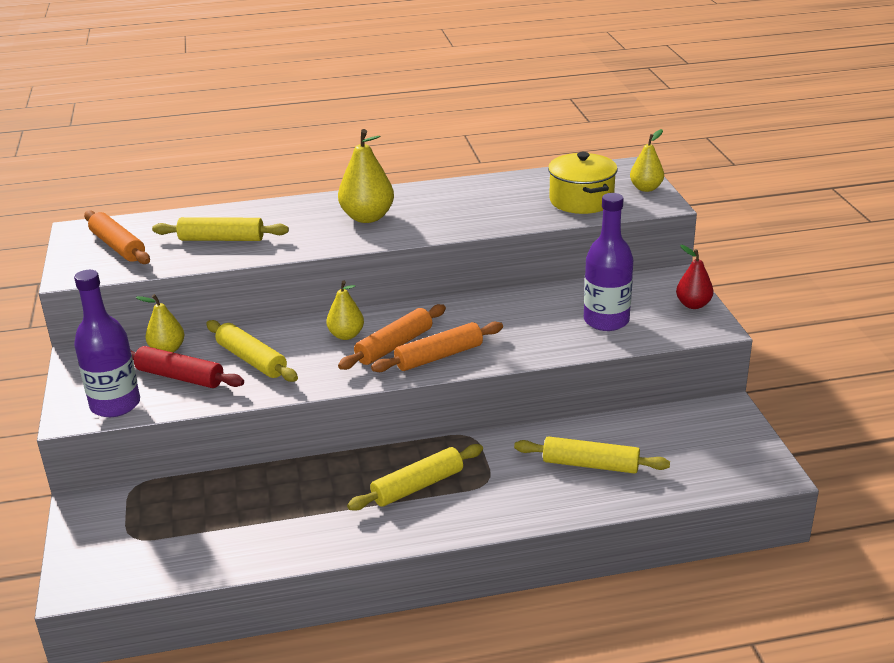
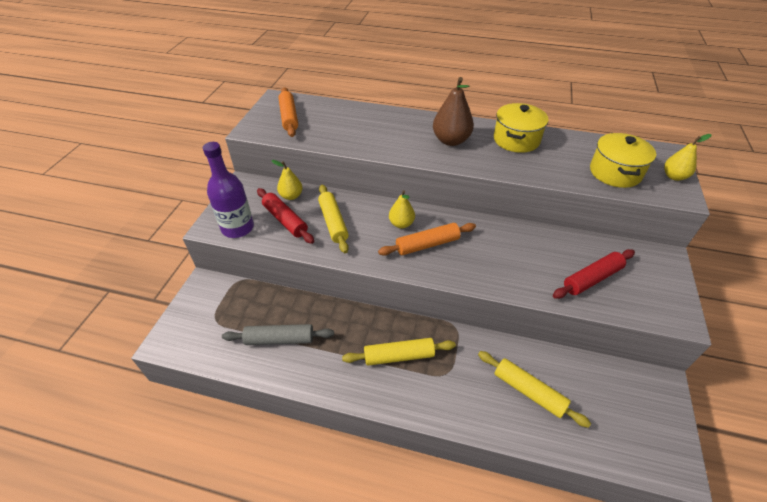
camera: 25 degrees right, 15 degrees up
yellow rolling pin [152,217,289,241] -> none
yellow pear [338,129,394,223] -> brown pear [433,77,474,146]
orange rolling pin [371,322,503,372] -> none
purple bottle [584,193,633,331] -> red rolling pin [553,249,635,299]
red pear [676,245,714,309] -> none
none -> grey rolling pin [222,324,334,345]
none -> yellow pot [494,103,549,153]

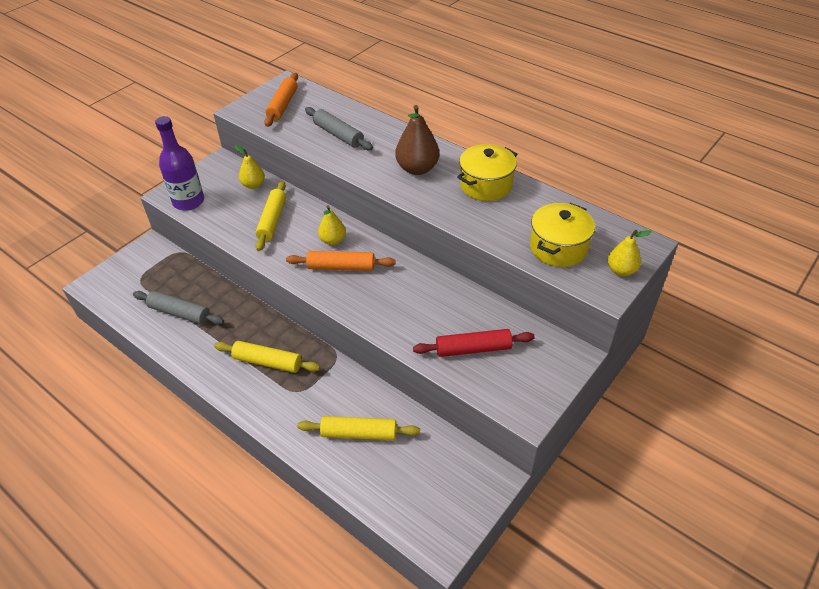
camera: 25 degrees right, 0 degrees up
red rolling pin [257,188,314,244] -> none
yellow rolling pin [478,351,591,428] -> yellow rolling pin turned 60 degrees counterclockwise [297,416,420,440]
none -> grey rolling pin [305,107,373,150]

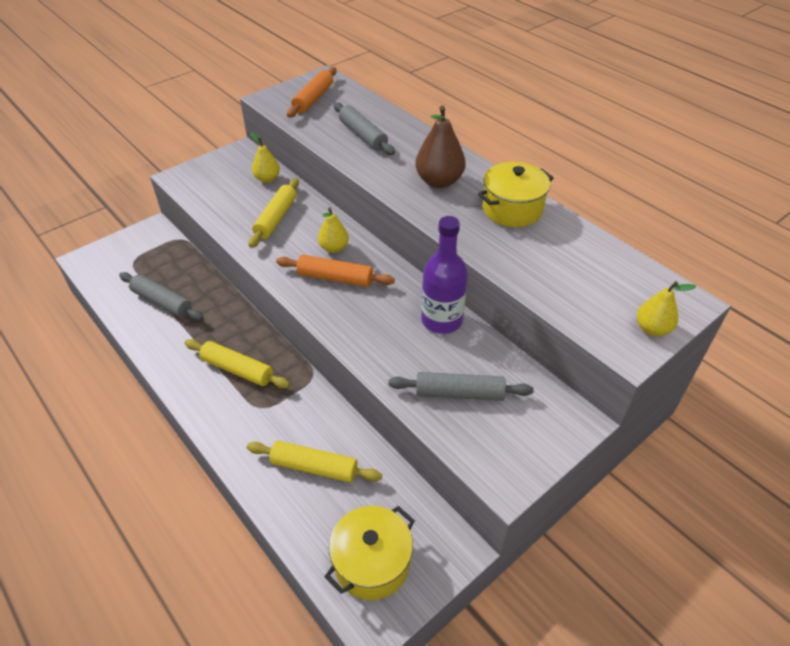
camera: 10 degrees right, 0 degrees up
purple bottle [155,116,204,211] -> purple bottle moved to [421,216,468,334]
red rolling pin [413,329,535,357] -> grey rolling pin [388,372,534,401]
yellow pot [530,203,595,267] -> yellow pot moved to [324,506,415,600]

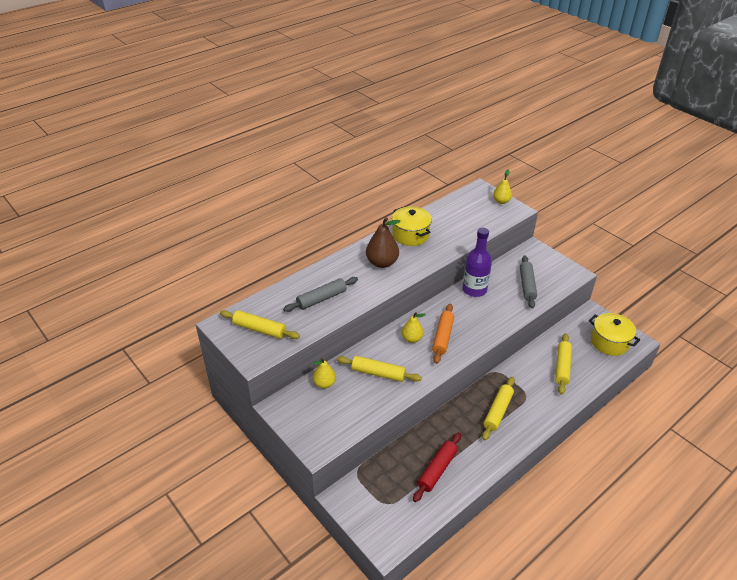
camera: 90 degrees left, 5 degrees down
grey rolling pin [119,272,203,321] -> red rolling pin [413,432,461,502]
orange rolling pin [287,67,337,118] -> yellow rolling pin [220,310,300,339]

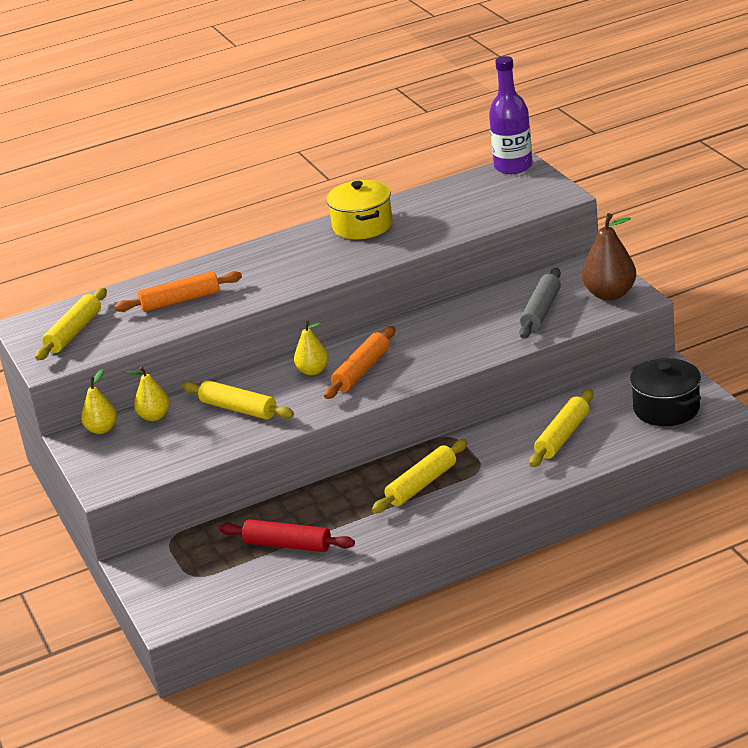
camera: 20 degrees right, 10 degrees down
yellow rolling pin [220,310,300,339] -> yellow rolling pin turned 75 degrees clockwise [35,288,107,360]
grey rolling pin [283,277,358,312] -> orange rolling pin [115,271,242,312]
brown pear [366,217,401,268] -> brown pear moved to [582,213,636,301]
red rolling pin [413,432,461,502] -> red rolling pin turned 60 degrees clockwise [219,519,355,552]
purple bottle [462,228,492,297] -> purple bottle moved to [489,56,532,174]
yellow pear [493,169,512,204] -> yellow pear moved to [81,369,117,434]
yellow pot [589,313,640,356] -> black pot [630,358,701,426]

